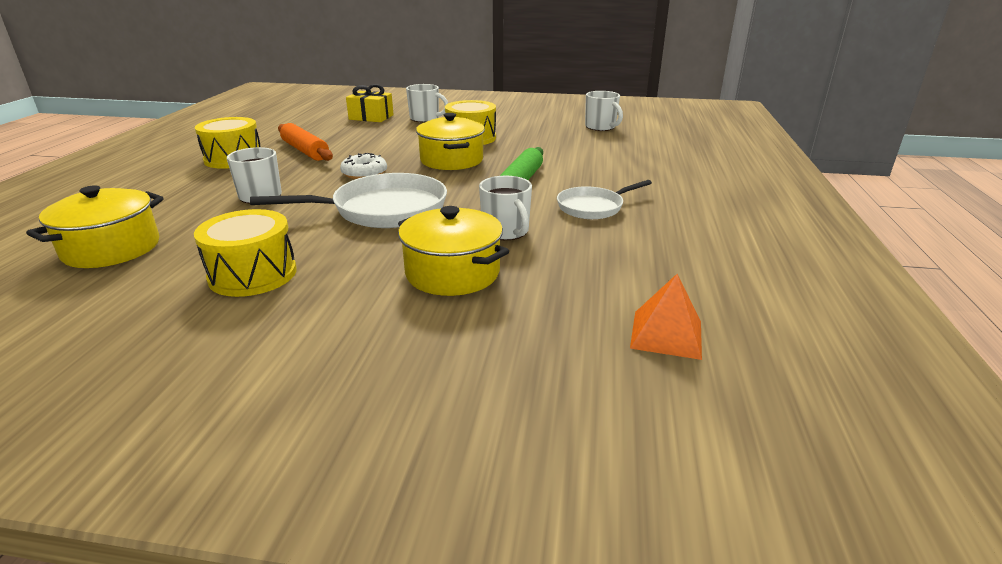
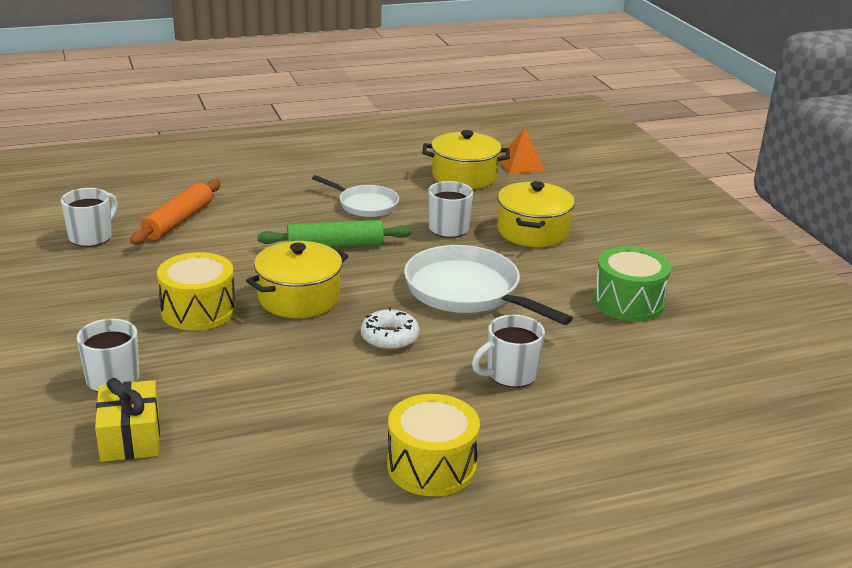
camera: 120 degrees left, 0 degrees up
yellow pot [26,186,164,268] -> yellow pot moved to [422,130,510,189]
yellow drum [194,209,297,297] -> green drum [593,246,671,321]
orange rolling pin [278,123,333,161] -> orange rolling pin moved to [130,179,221,245]

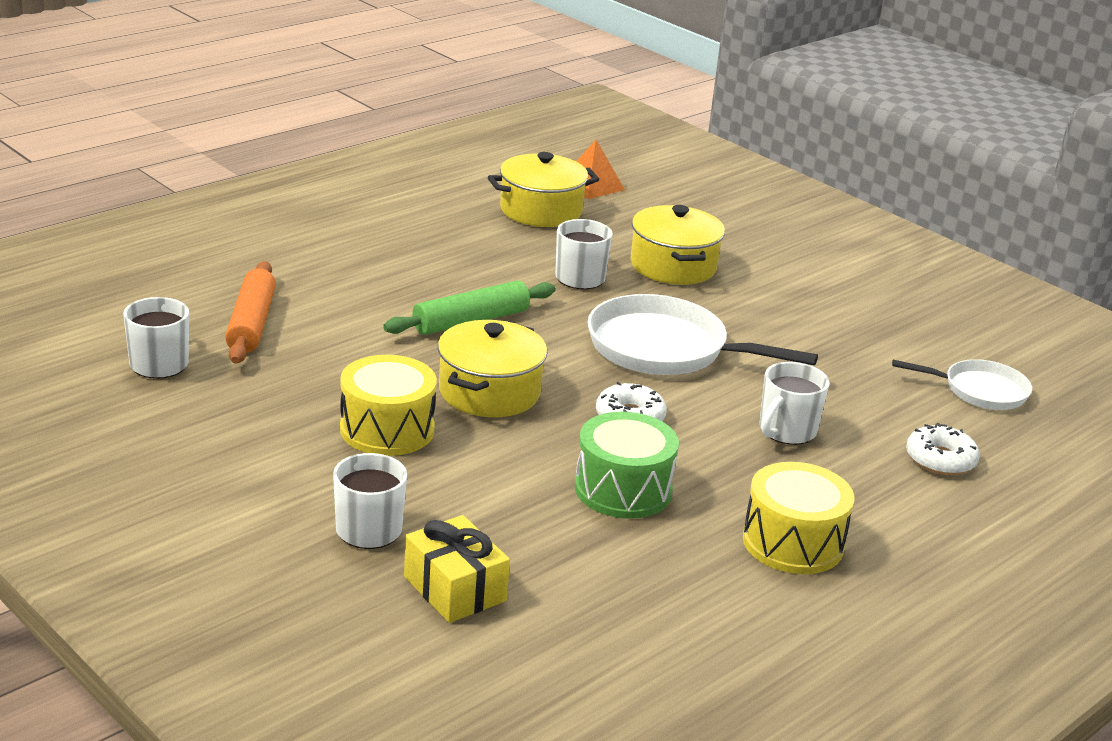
camera: 25 degrees left, 0 degrees up
white pan [312,175,399,217] -> white pan moved to [892,359,1032,410]
green drum [593,246,671,321] -> green drum moved to [575,412,679,519]
none -> white donut [906,423,980,475]

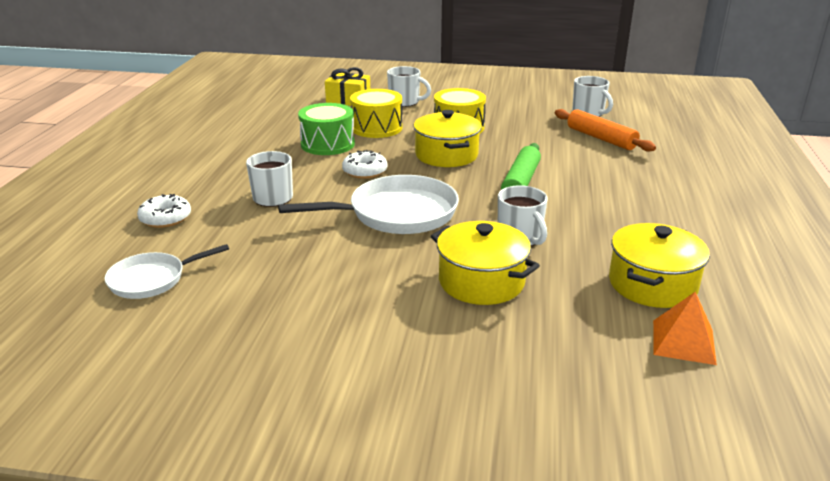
camera: 145 degrees right, 0 degrees up
yellow drum [743,462,854,574] -> yellow drum moved to [350,89,402,138]

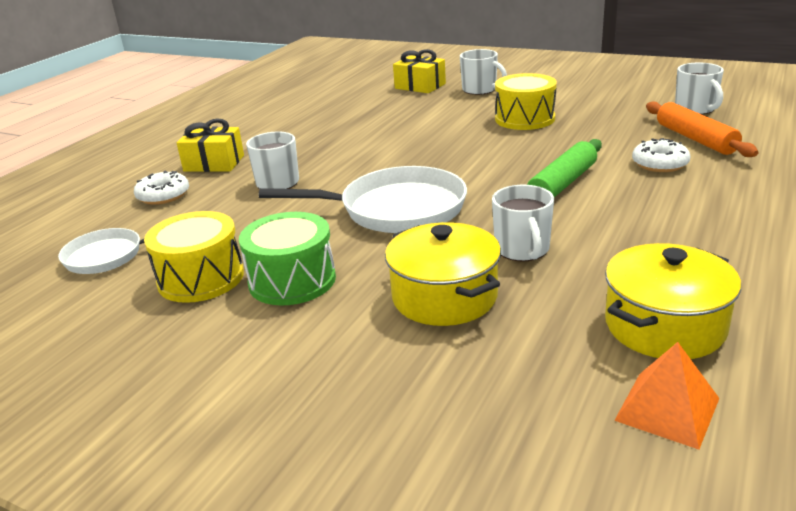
camera: 20 degrees right, 0 degrees up
green drum [298,103,355,155] -> green drum moved to [239,212,336,305]
white donut [342,150,387,179] -> white donut moved to [632,138,691,172]
yellow drum [350,89,402,138] -> yellow drum moved to [144,211,244,303]
yellow pot [413,110,482,167] -> none
none -> yellow gift [177,118,244,172]

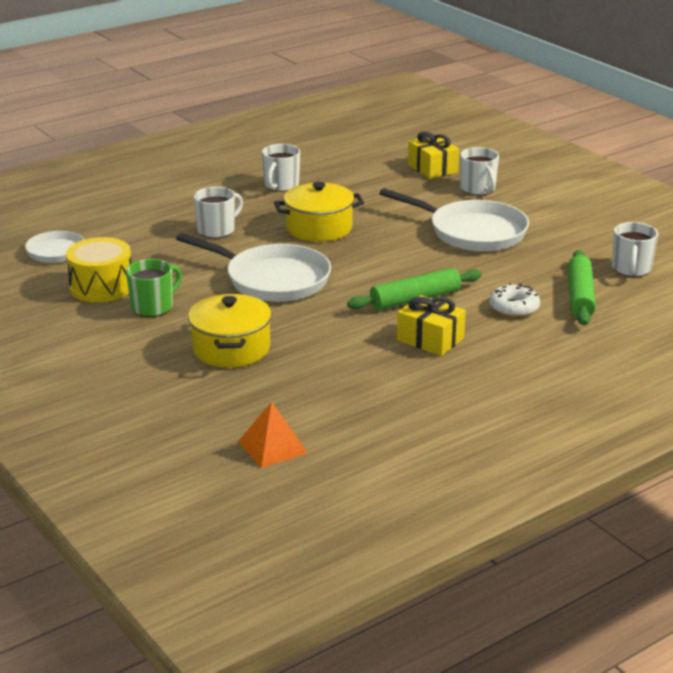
camera: 25 degrees right, 0 degrees up
white donut [134,171,189,205] -> none
yellow gift [177,118,244,172] -> yellow gift moved to [397,295,466,356]
green drum [239,212,336,305] -> green mug [126,259,182,317]
white mug [492,185,554,262] -> white mug moved to [262,144,300,192]
yellow drum [495,73,557,130] -> white pan [379,188,529,252]
yellow pot [605,243,741,359] -> yellow pot moved to [274,182,364,242]
orange rolling pin [646,102,759,157] -> green rolling pin [568,250,596,325]

